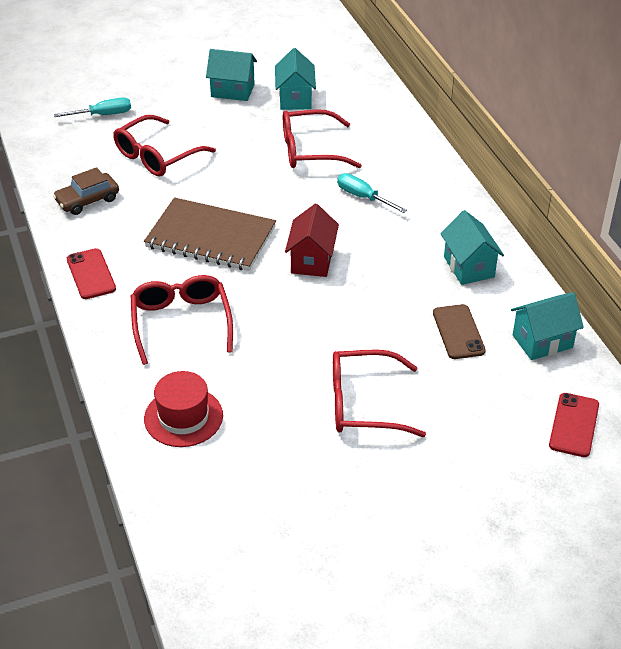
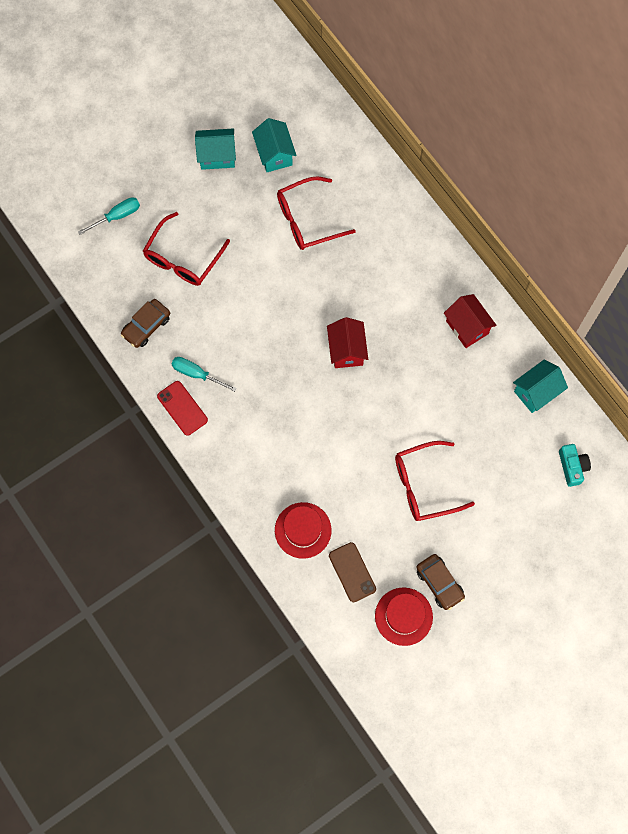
camera: 15 degrees left, 30 degrees up
red glasses [131,275,233,365] -> none
brown notebook [144,197,276,271] -> none
turquoise screwdriver [337,173,407,213] -> turquoise screwdriver moved to [172,357,237,392]
brown phone [433,304,486,359] -> brown phone moved to [329,542,376,602]
turquoise house [440,210,504,285] -> red house [444,294,497,348]
red phone [549,393,599,457] -> turquoise camera [559,444,591,487]
none -> red hat [375,588,433,646]
none -> brown car [416,554,465,610]

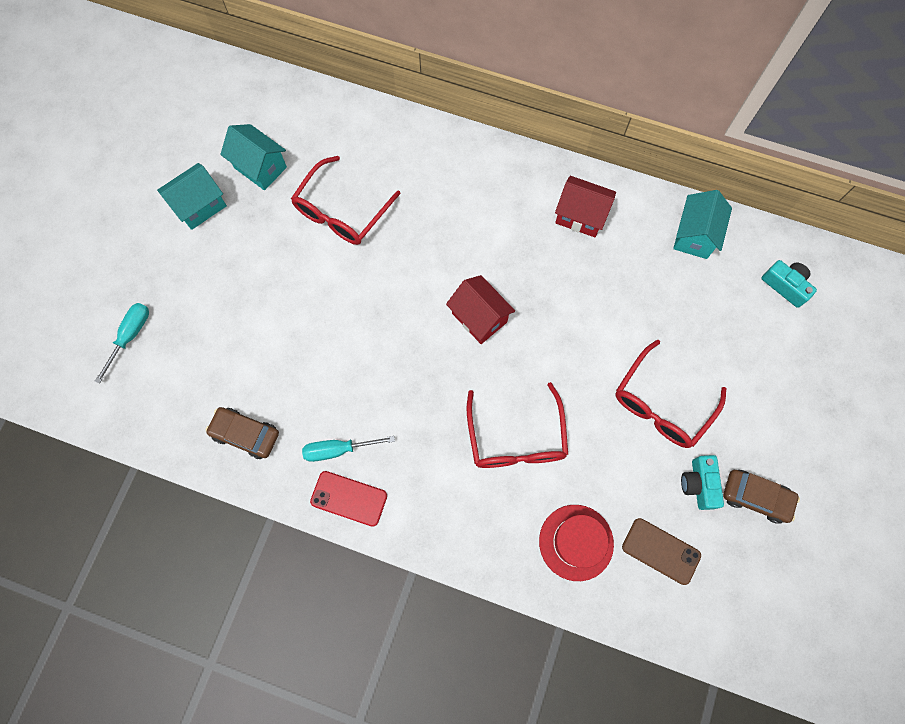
camera: 35 degrees left, 0 degrees up
brown car [121,299,170,348] -> brown car turned 105 degrees clockwise [206,407,279,459]
red glasses [143,212,230,286] -> red glasses moved to [467,382,568,468]
red hat [375,588,433,646] -> none
none -> turquoise camera [681,455,724,510]

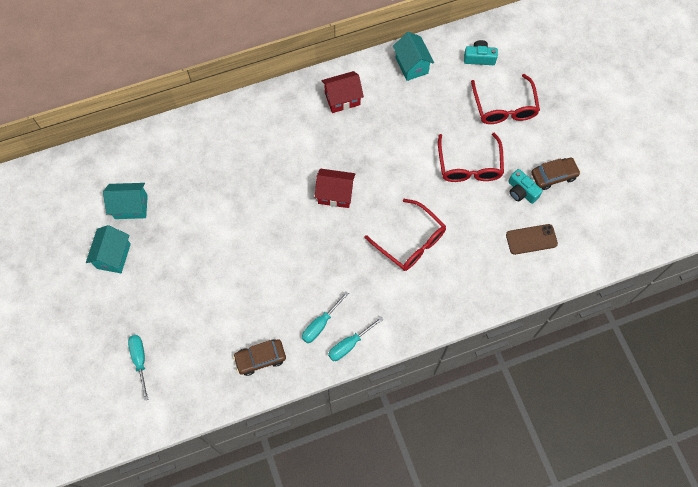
camera: 40 degrees left, 5 degrees down
red glasses [291,156,401,245] -> red glasses moved to [471,74,540,124]
red phone [310,471,387,527] -> turquoise screwdriver [328,317,384,361]
red hat [539,505,614,581] -> none

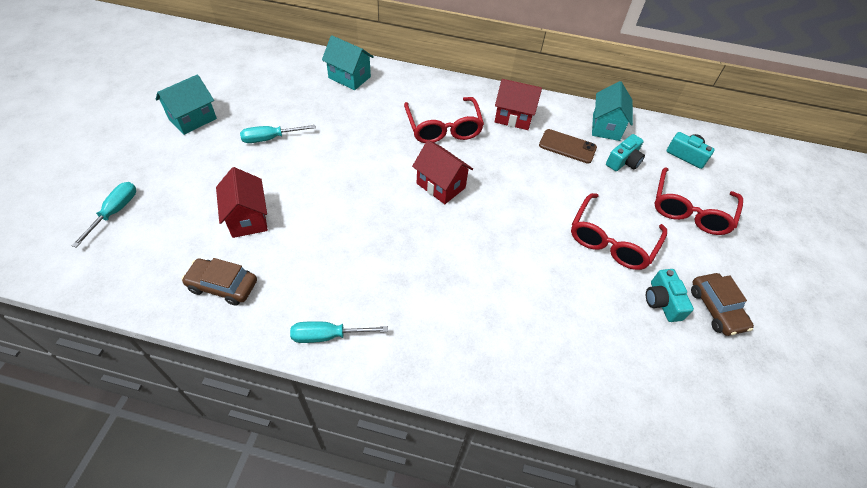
camera: 30 degrees right, 15 degrees down
turquoise house [103,183,148,219] -> turquoise house moved to [322,35,374,90]
turquoise screwdriver [302,291,349,343] -> turquoise screwdriver moved to [240,125,316,143]
red glasses [364,199,446,271] -> red glasses moved to [404,97,484,143]
brown phone [506,224,558,255] -> brown phone moved to [539,129,597,164]
brown car [531,158,581,190] -> brown car turned 60 degrees clockwise [691,273,754,336]
none -> red house [216,167,268,238]
none -> turquoise camera [606,134,645,171]

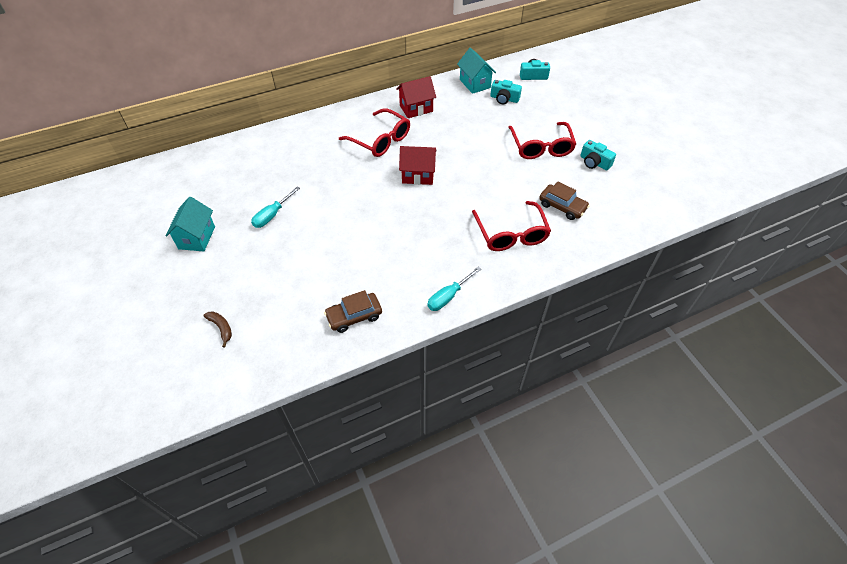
camera: 35 degrees left, 0 degrees up
turquoise screwdriver [71,182,136,248] -> brown banana [203,312,232,348]
red house [216,167,268,238] -> none
turquoise house [322,35,374,90] -> none
brown phone [539,129,597,164] -> none
turquoise camera [606,134,645,171] -> turquoise camera turned 105 degrees clockwise [490,80,522,104]
red glasses [654,167,743,235] -> red glasses moved to [472,201,551,251]
brown car [691,273,754,336] -> brown car moved to [539,182,590,220]

